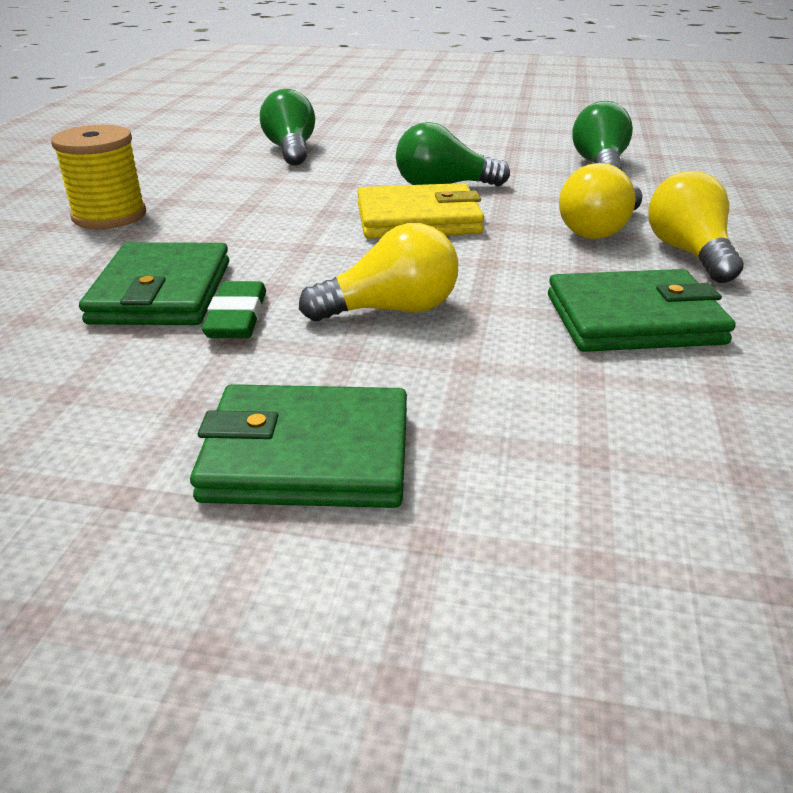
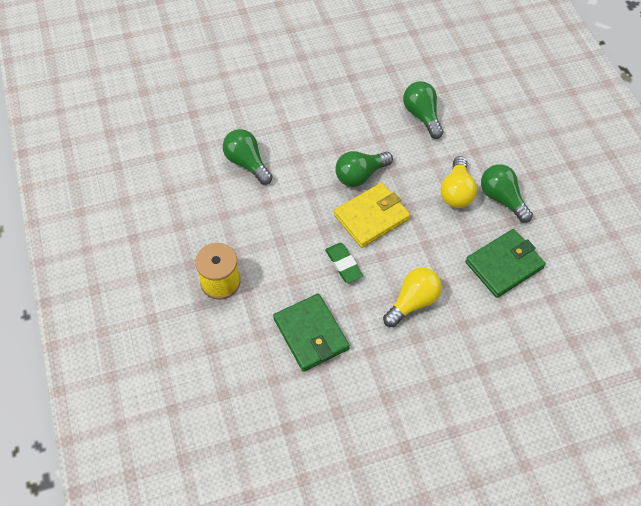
camera: 30 degrees left, 25 degrees up
green wallet [190,384,407,508] -> none
green eraser [202,281,266,338] -> green eraser moved to [325,243,363,283]
yellow light bulb [648,171,744,283] -> green light bulb [481,164,533,223]

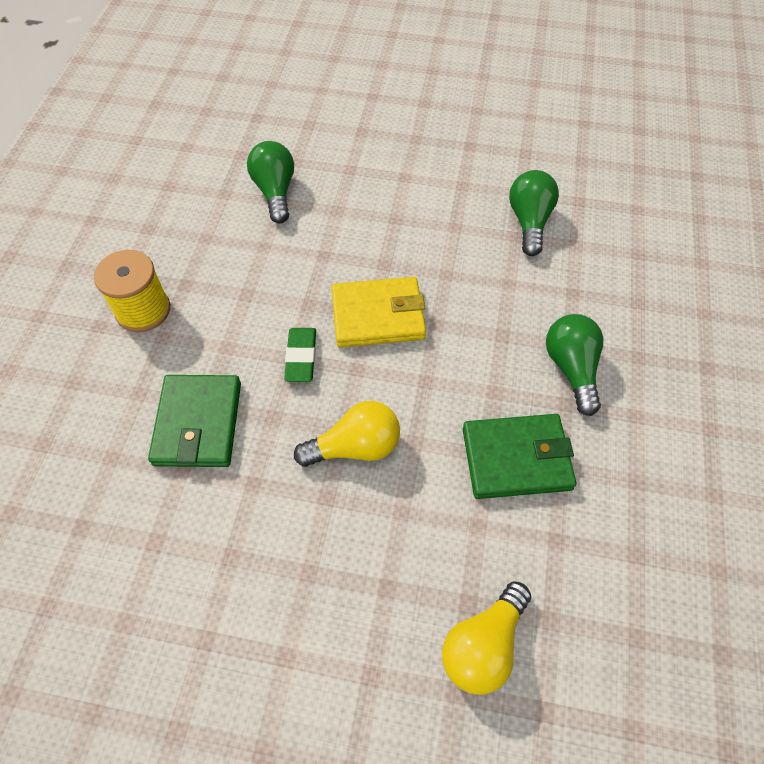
camera: 30 degrees right, 0 degrees up
green light bulb [335,151,393,187] -> none
yellow light bulb [441,156,477,208] -> yellow light bulb moved to [442,582,531,695]

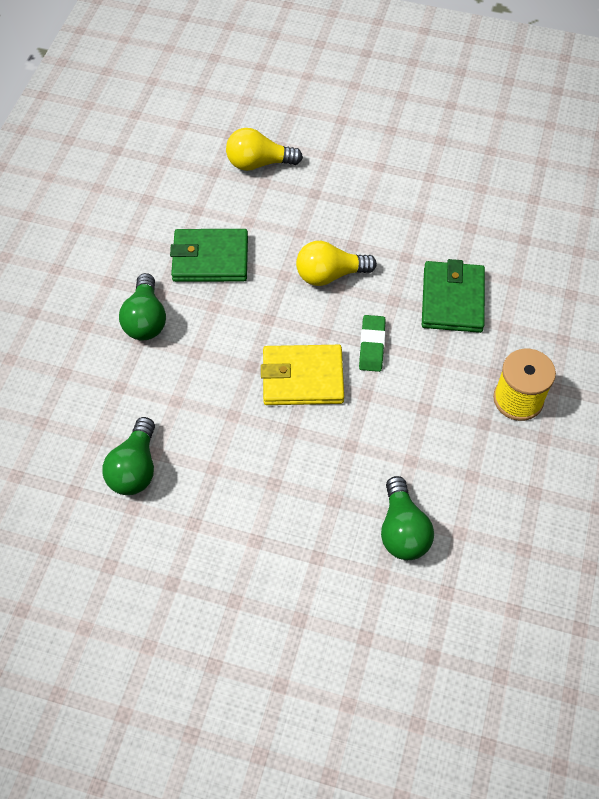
camera: 175 degrees left, 0 degrees up
yellow light bulb [442,582,531,695] -> yellow light bulb turned 135 degrees counterclockwise [226,128,303,171]

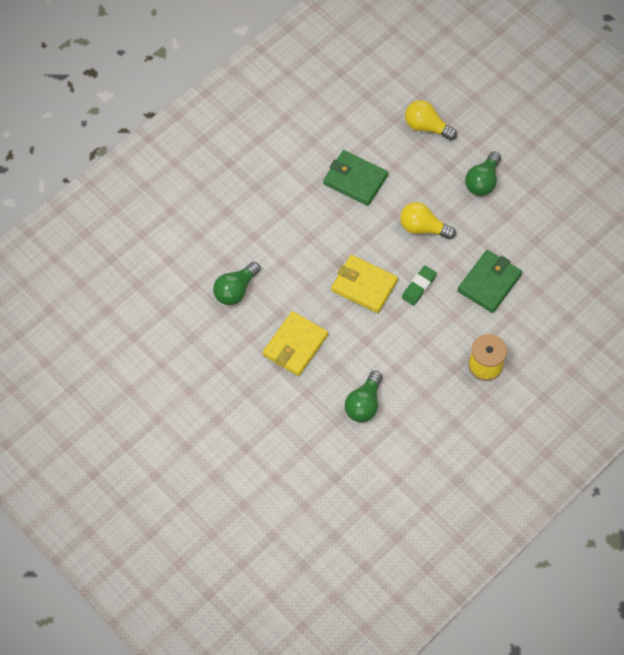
camera: 30 degrees right, 5 degrees up
green light bulb [119,273,166,340] -> green light bulb moved to [465,151,501,196]
none -> yellow wallet [263,311,328,376]

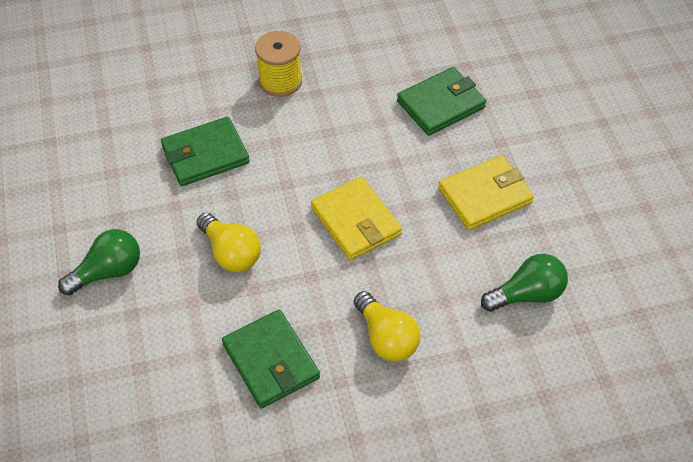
camera: 150 degrees left, 10 degrees down
green light bulb [345,371,382,422] -> green wallet [397,67,486,136]
green eraser [402,266,437,305] -> none
yellow light bulb [405,100,457,141] -> yellow light bulb moved to [354,291,420,361]

